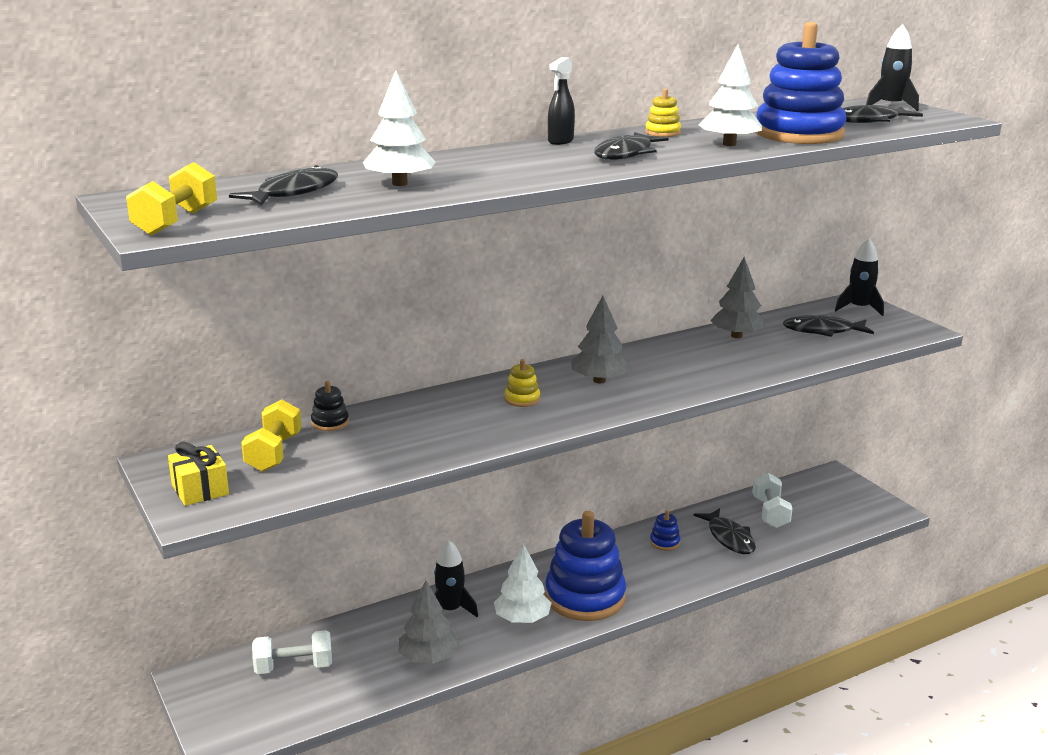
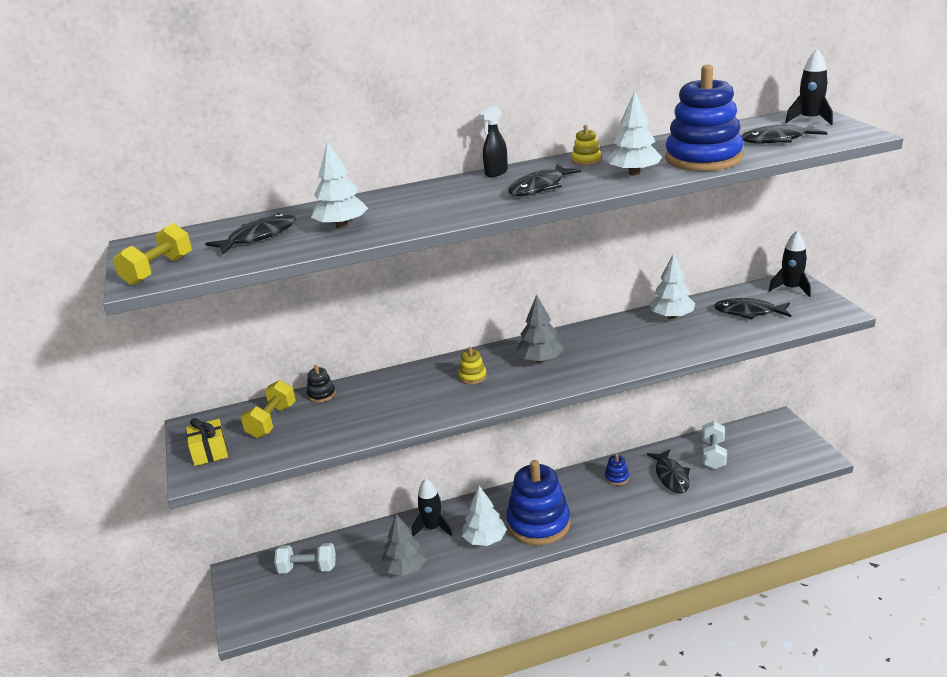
camera: 15 degrees right, 5 degrees up
grey tree [710,257,765,338] -> white tree [649,253,695,319]

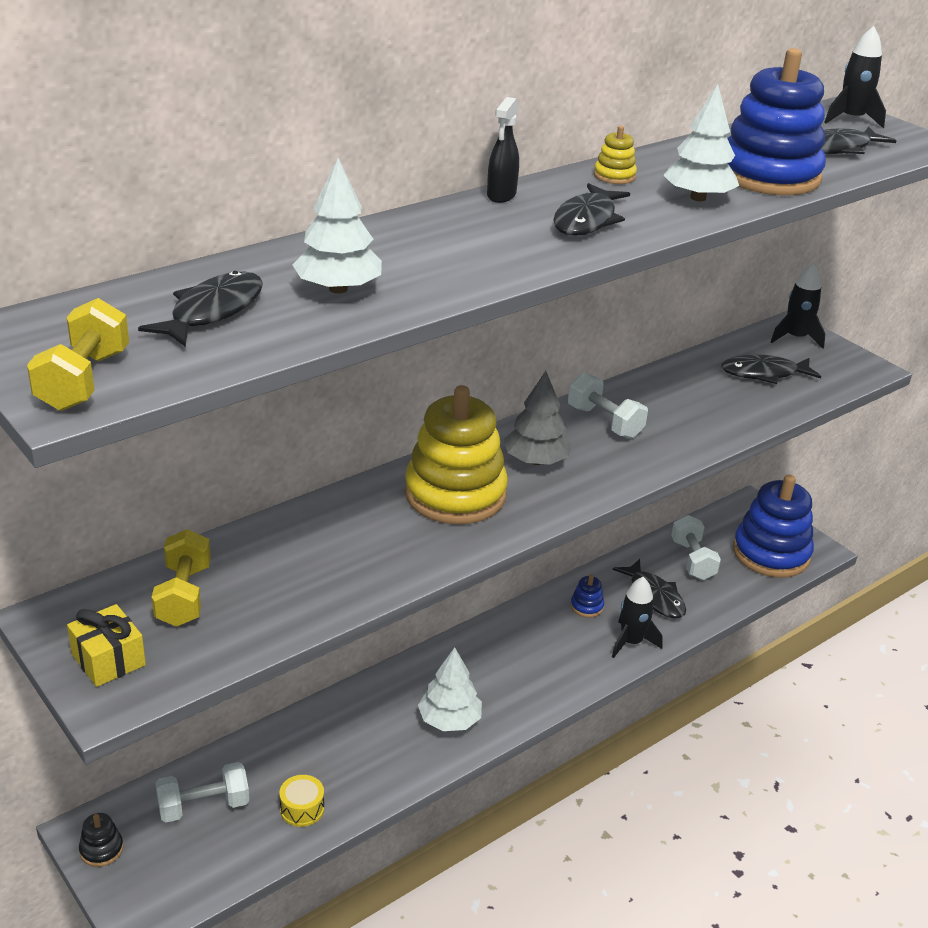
camera: 25 degrees left, 5 degrees up
black stacking toy [307,365,336,402] -> black stacking toy moved to [79,813,123,867]
grey tree [380,514,427,576] -> none
black rocket [412,479,452,536] -> black rocket moved to [612,577,663,658]
yellow stacking toy [458,347,487,384] -> yellow stacking toy [405,385,508,524], size x2.48
blue stacking toy [506,460,571,545] -> blue stacking toy moved to [733,475,814,578]
white tree [649,253,695,319] -> none
none -> yellow drum [279,775,324,827]
none -> white dumbbell [568,373,648,439]

